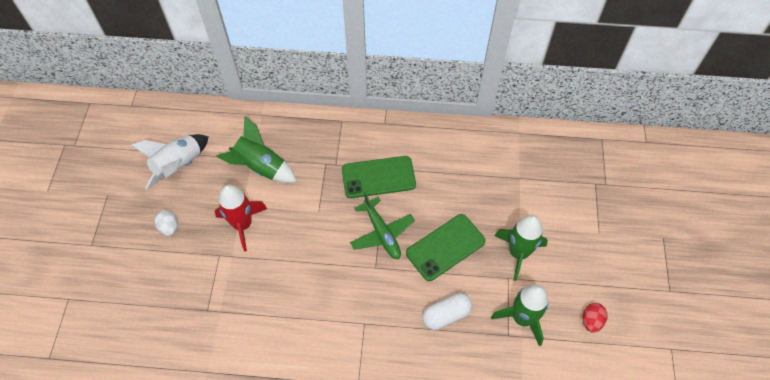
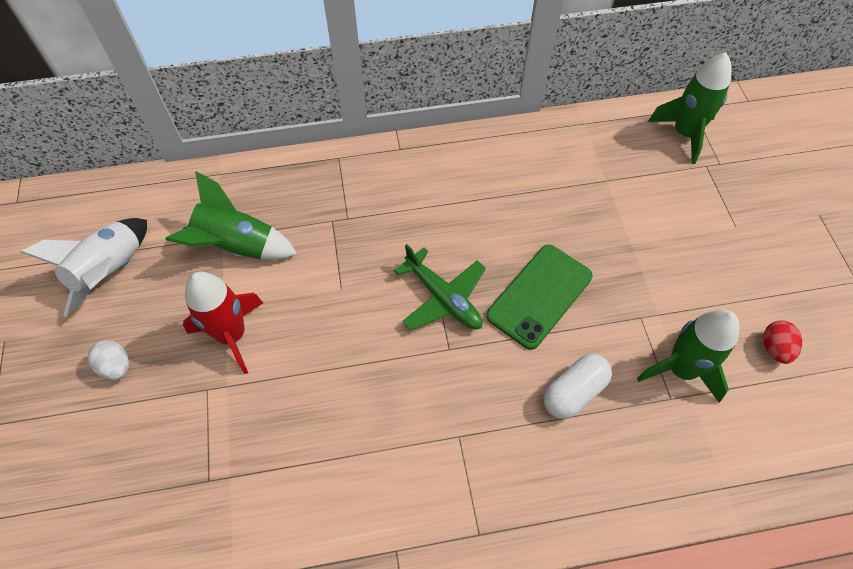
camera: 15 degrees left, 0 degrees up
green phone [342,156,416,198] -> none
green rocket [494,215,548,281] -> green rocket moved to [648,52,732,164]

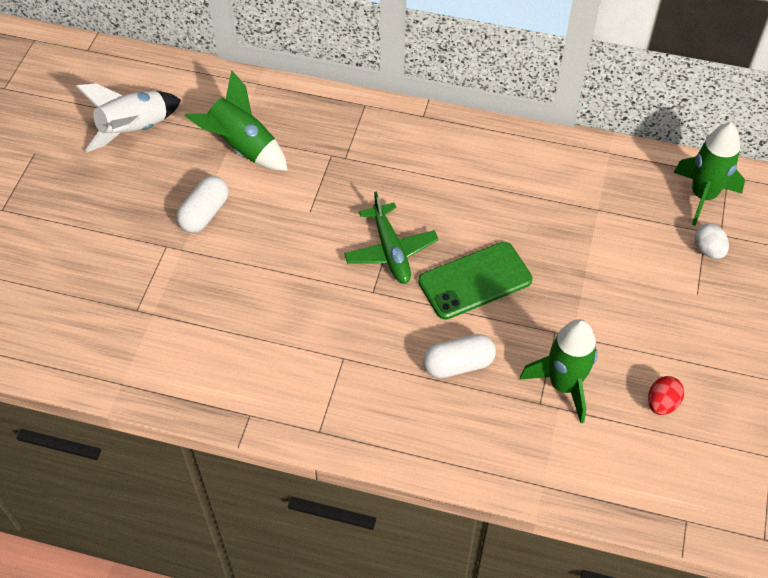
camera: 25 degrees right, 5 degrees down
white egg [88,340,129,380] -> white egg moved to [695,223,729,259]
red rocket [183,271,263,374] -> white capsule [176,176,229,233]

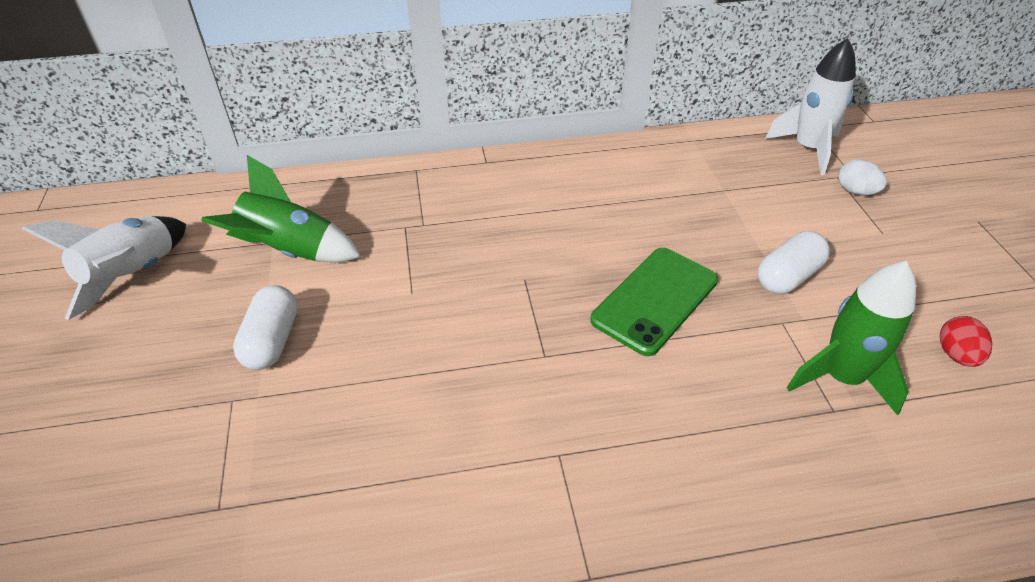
camera: 25 degrees left, 10 degrees down
green plane [344,192,439,284] -> none
white capsule [423,334,496,378] -> white capsule moved to [757,231,830,294]
green rocket [674,123,745,226] -> white rocket [765,38,856,175]

